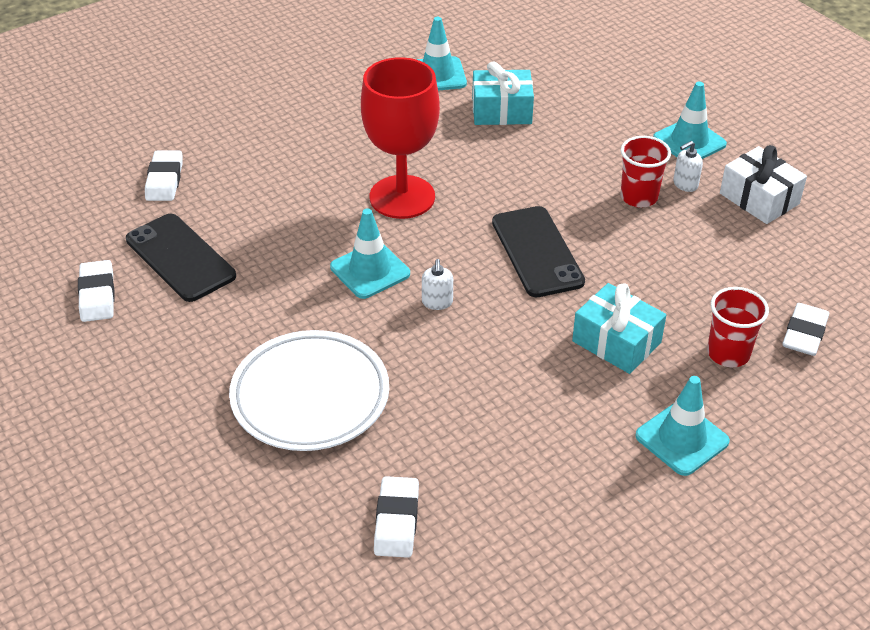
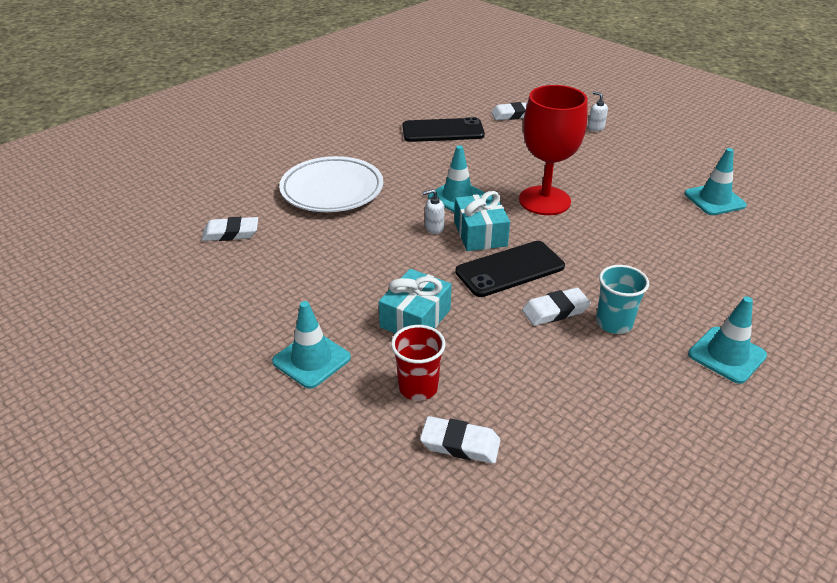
camera: 80 degrees right, 5 degrees down
white eraser [78,260,115,322] -> white eraser moved to [522,288,591,326]
black phone [126,214,236,302] -> black phone turned 45 degrees clockwise [402,117,485,142]
turquoise gift [472,61,534,125] -> turquoise gift moved to [454,191,510,251]
red cup [620,136,671,208] -> turquoise cup [596,265,649,334]
white soap dispenser [673,141,703,192] -> white soap dispenser moved to [588,91,608,132]
white gift [720,145,807,224] -> none

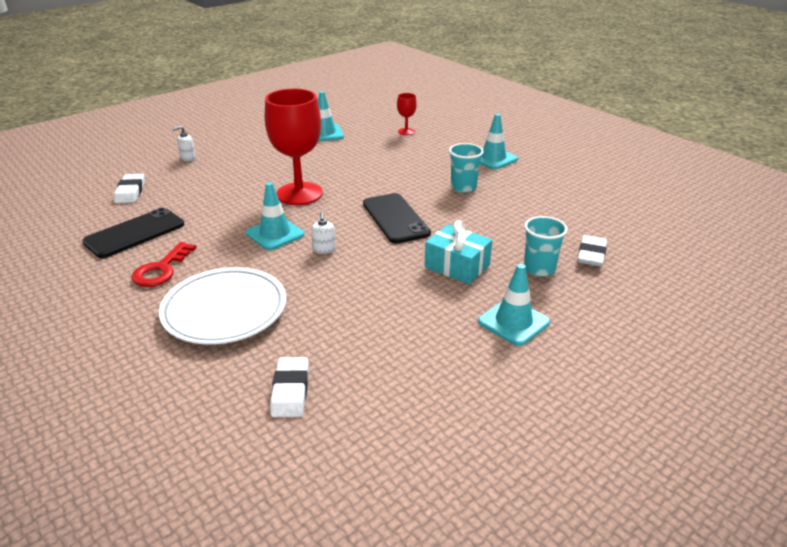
camera: 85 degrees left, 5 degrees down
red cup [391,325,446,401] -> turquoise cup [524,216,568,276]
black phone [402,117,485,142] -> black phone turned 45 degrees clockwise [82,208,184,258]
turquoise gift [454,191,510,251] -> none
white eraser [522,288,591,326] -> none
none -> red key [131,242,196,287]
none -> red goblet [397,93,417,135]

